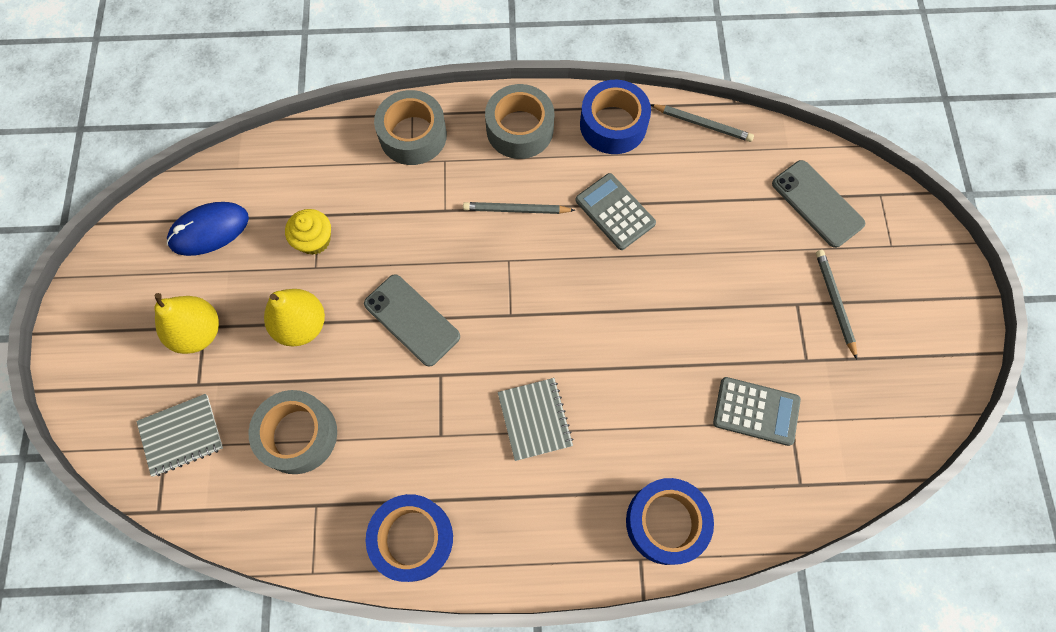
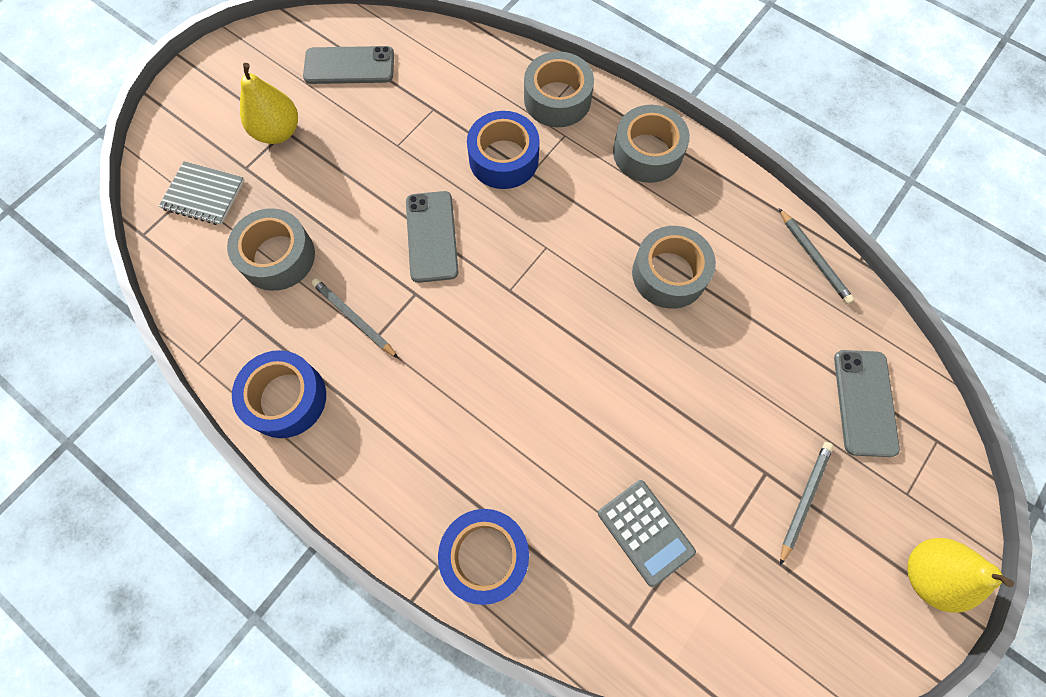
camera: 40 degrees right, 0 degrees up
blue mouse [167,202,249,256] -> grey phone [303,46,394,84]
yellow pear [264,289,325,347] -> yellow pear moved to [907,538,1014,613]
yellow cupcake [285,209,331,255] -> none
grey pencil [463,202,575,214] -> grey pencil moved to [311,278,398,358]
grey notebook [498,378,573,461] -> none
grey calculator [576,173,656,250] -> grey tape [632,226,716,309]
blue tape [580,80,651,154] -> blue tape moved to [467,111,540,189]

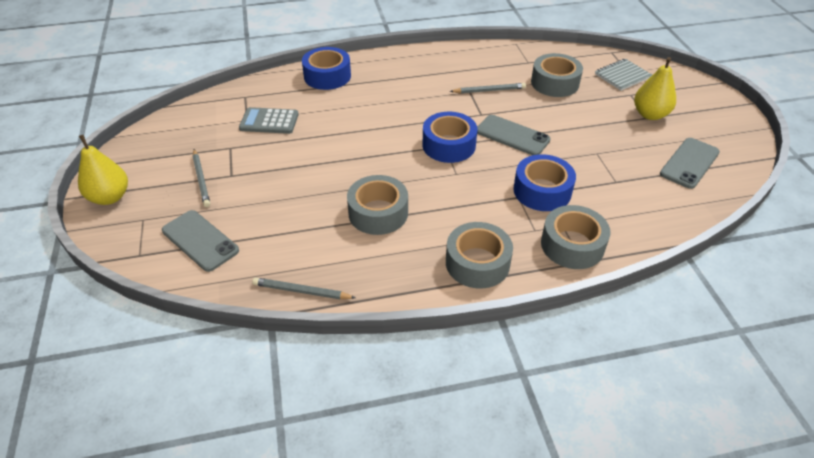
camera: 130 degrees right, 25 degrees down
blue tape [232,350,326,438] -> blue tape moved to [422,112,477,163]

